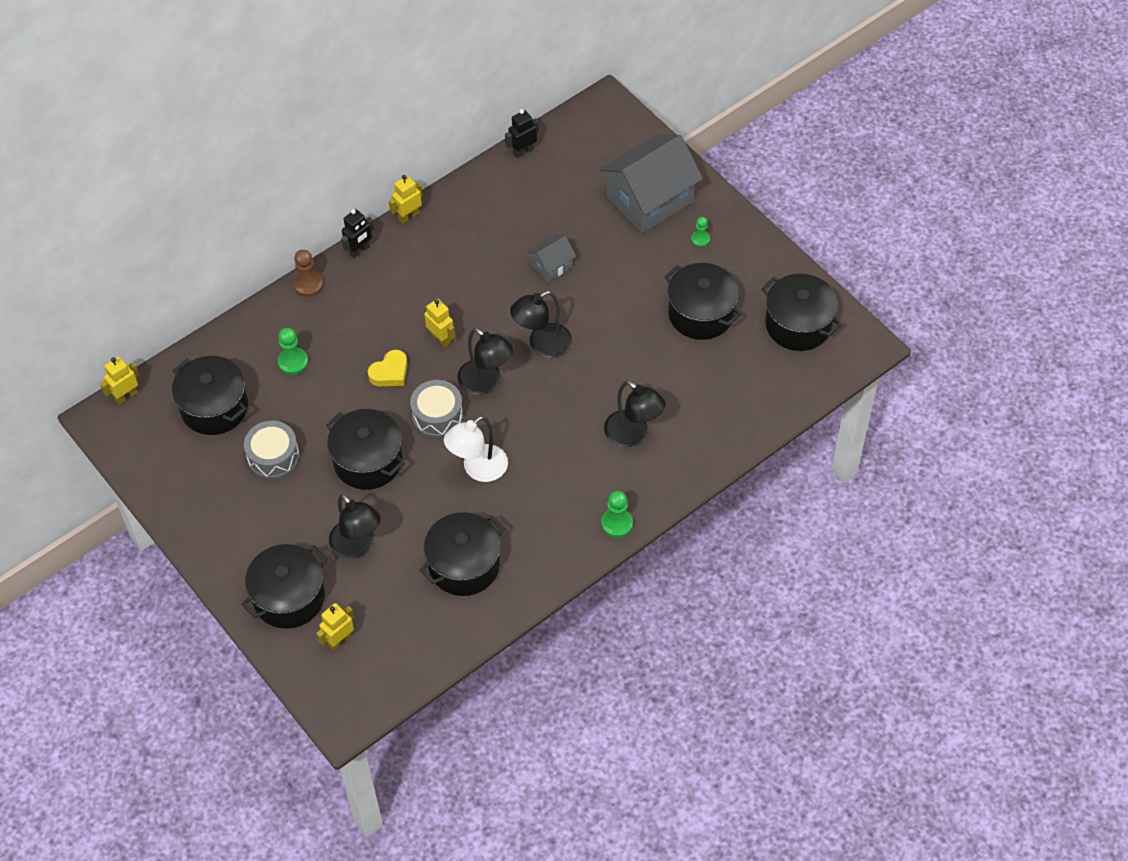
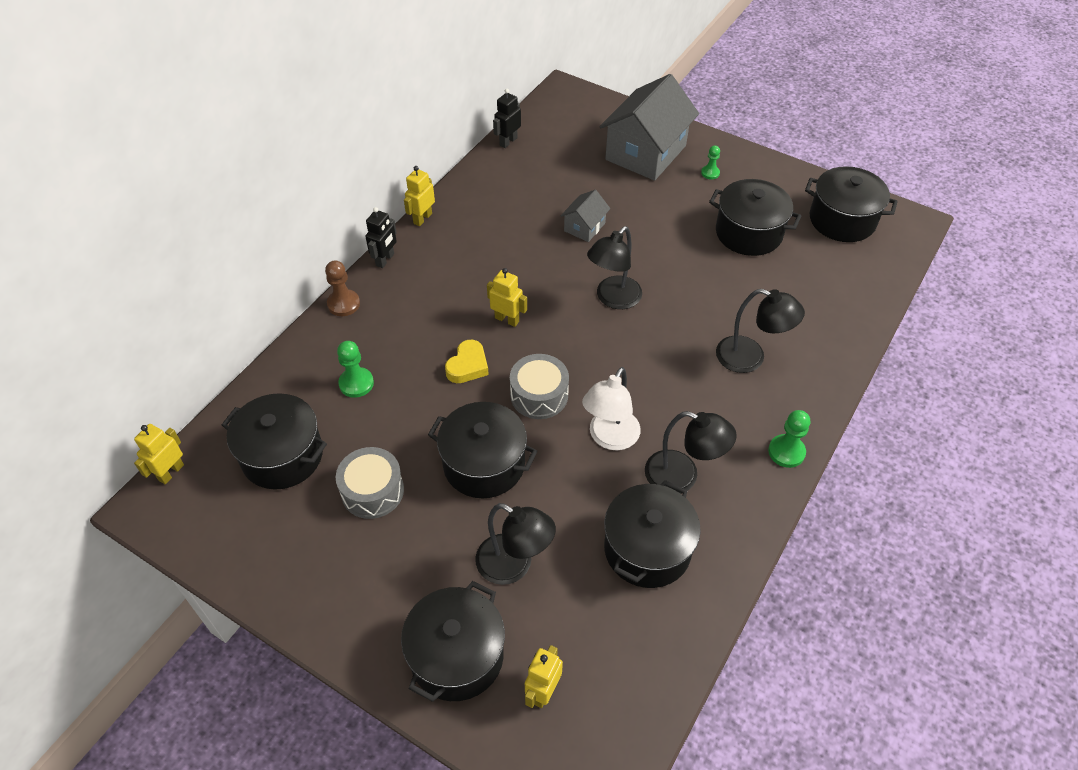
camera: 20 degrees left, 5 degrees down
black lamp [457,328,513,395] -> black lamp moved to [645,411,737,494]

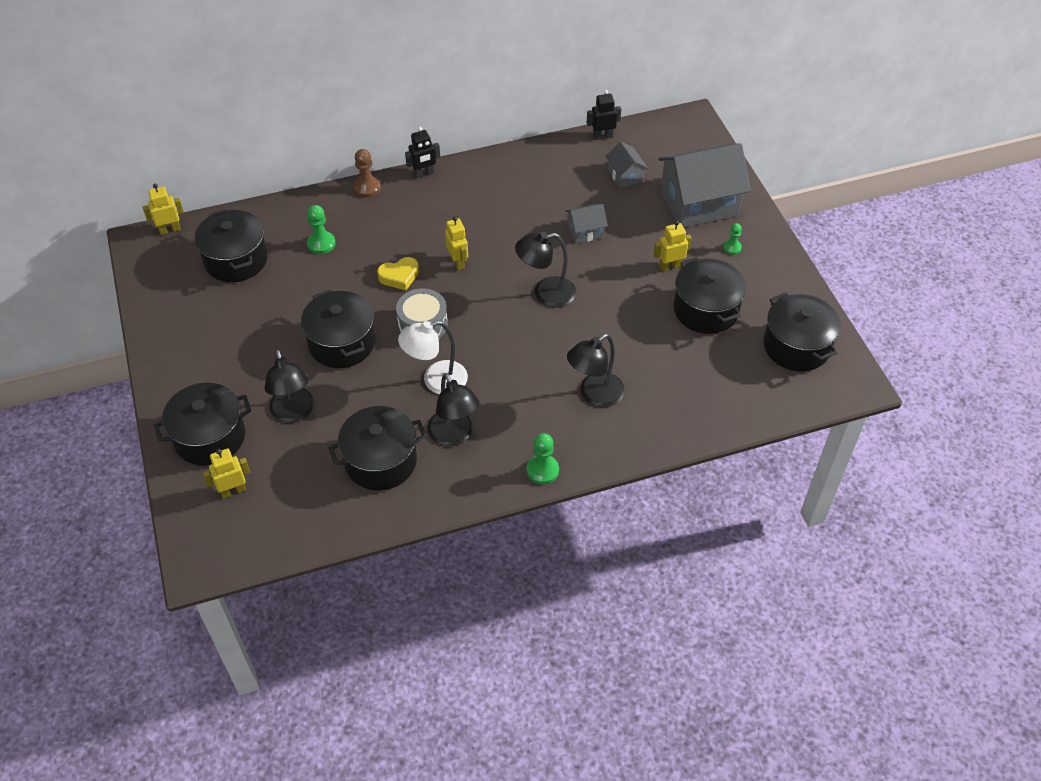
camera: 40 degrees right, 0 degrees up
grey drum [336,447,404,519] -> none
yellow robot [404,166,435,226] -> yellow robot moved to [653,220,692,272]
black lamp [716,289,805,373] -> black lamp turned 75 degrees clockwise [567,334,625,407]
none -> grey house [605,142,648,188]

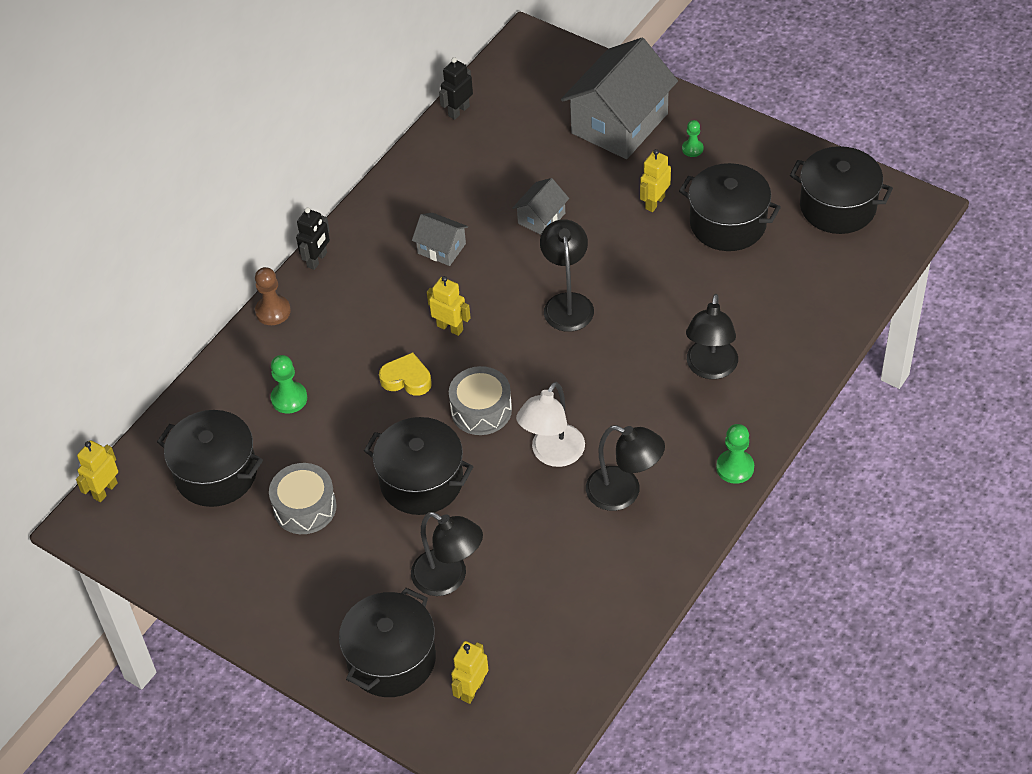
camera: 35 degrees left, 0 degrees up
black pot [328,406,427,491] -> none
yellow heart [377,257,419,290] -> yellow heart turned 105 degrees counterclockwise [379,352,432,396]
black lamp [515,232,576,308] -> black lamp turned 135 degrees clockwise [540,219,594,332]
grey house [605,142,648,188] -> grey house moved to [412,213,468,266]
none -> grey drum [269,463,337,534]

